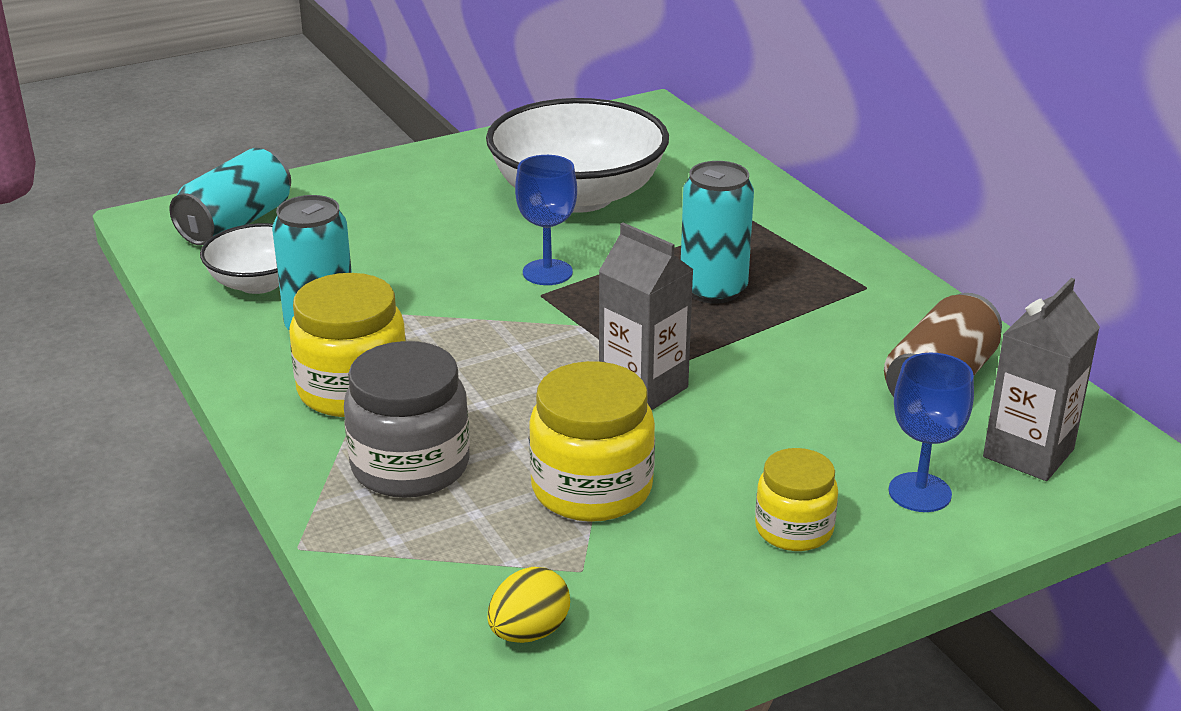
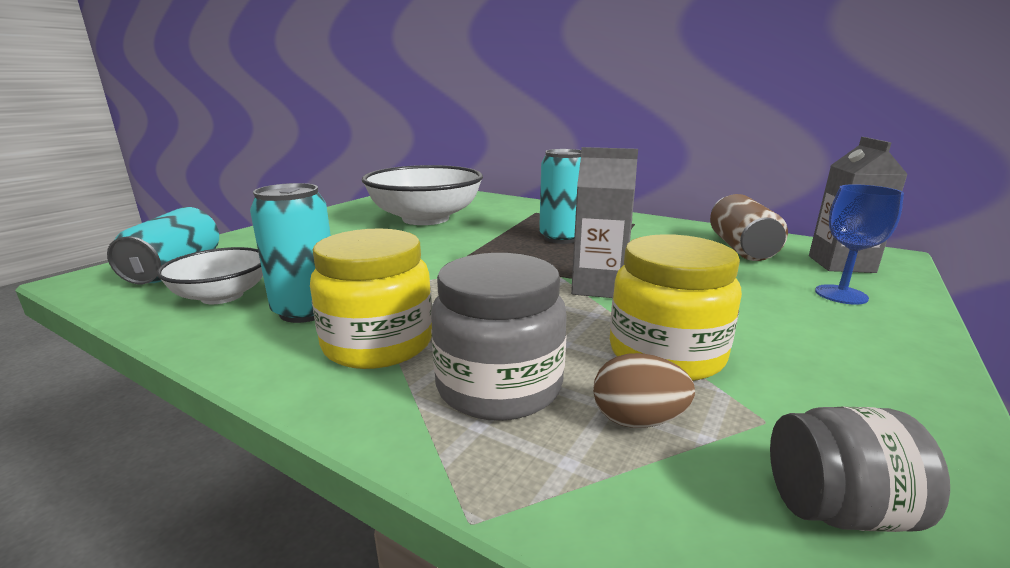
camera: 30 degrees left, 10 degrees down
yellow egg [487,567,570,643] -> grey jar [770,407,950,532]
blue goblet [515,155,577,285] -> none
yellow jar [755,448,838,551] -> none
none -> brown egg [593,353,695,428]

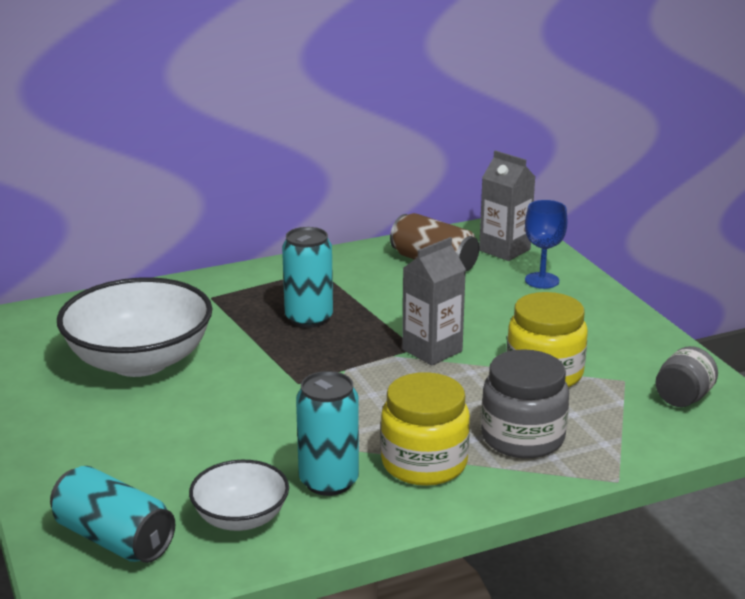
camera: 55 degrees left, 5 degrees up
brown egg [593,353,695,428] -> none

